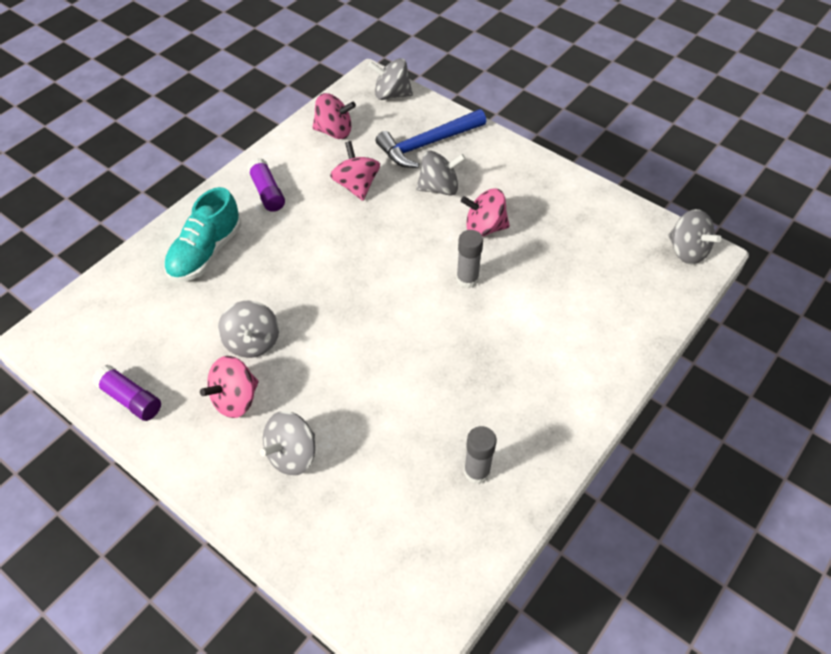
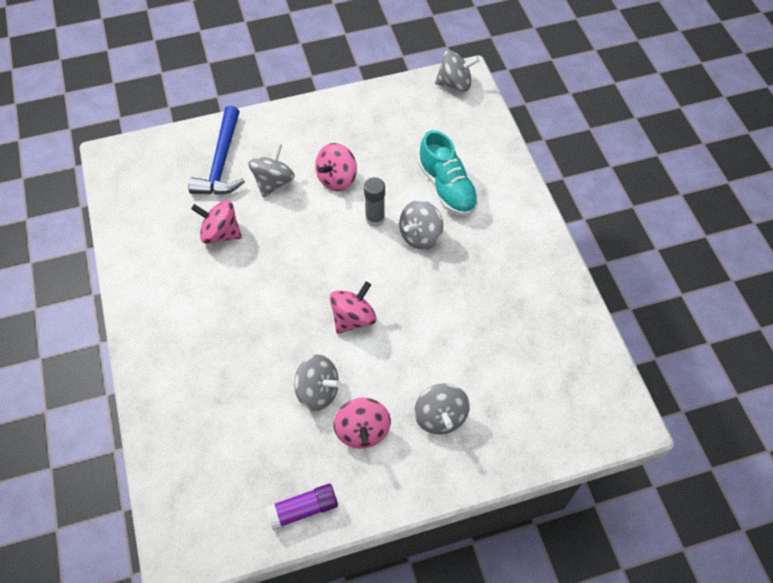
camera: 55 degrees left, 5 degrees up
turquoise shoe [164,187,241,282] -> turquoise shoe moved to [418,130,479,216]
purple glue stick [247,158,285,212] -> none
pink spinning top [312,93,356,139] -> pink spinning top moved to [330,282,376,334]
grey spinning top [368,58,413,100] -> grey spinning top moved to [399,200,443,250]
grey glue stick [464,426,497,484] -> none

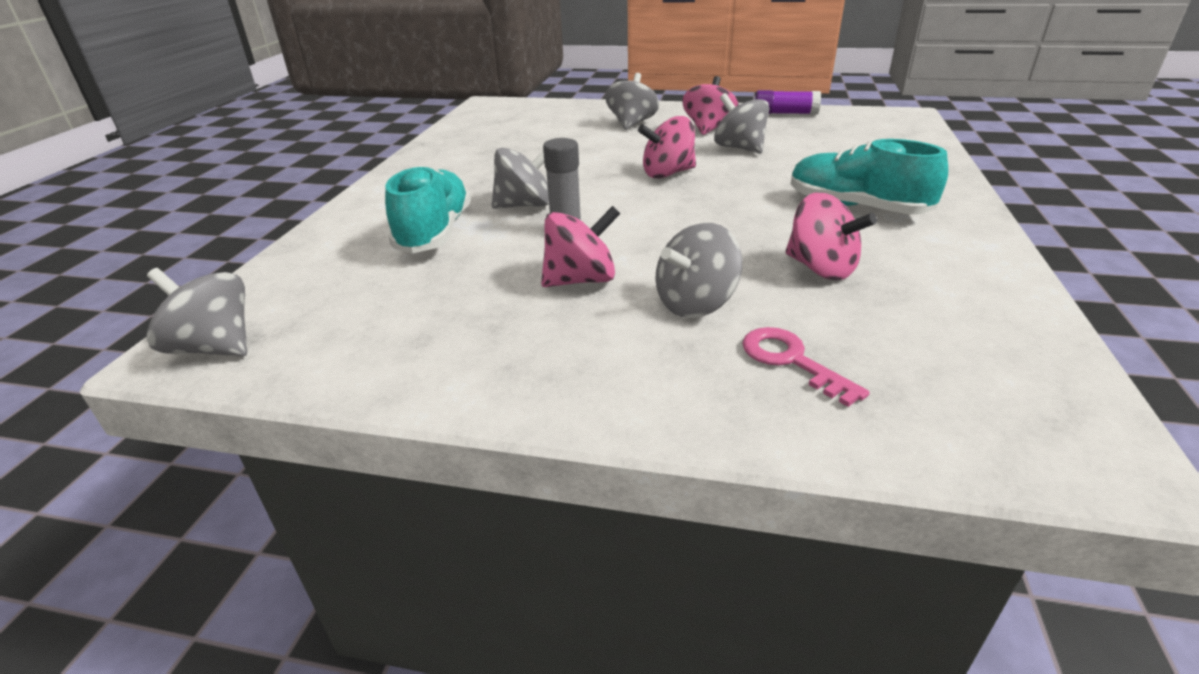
camera: 150 degrees left, 25 degrees down
blue hammer [188,106,245,195] -> pink key [742,327,870,407]
none -> turquoise shoe [791,139,948,215]

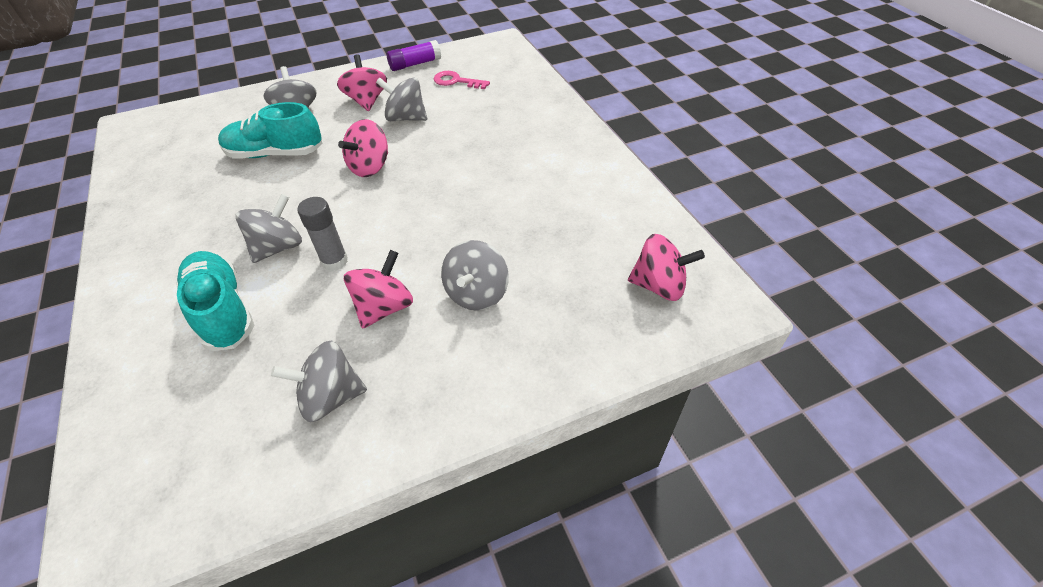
camera: 35 degrees left, 15 degrees up
grey spinning top [147,268,247,356] -> grey spinning top moved to [271,341,367,422]
pink key [742,327,870,407] -> pink key moved to [434,71,490,89]
pink spinning top [785,193,877,280] -> pink spinning top moved to [628,234,705,301]
turquoise shoe [791,139,948,215] -> turquoise shoe moved to [218,102,323,158]

